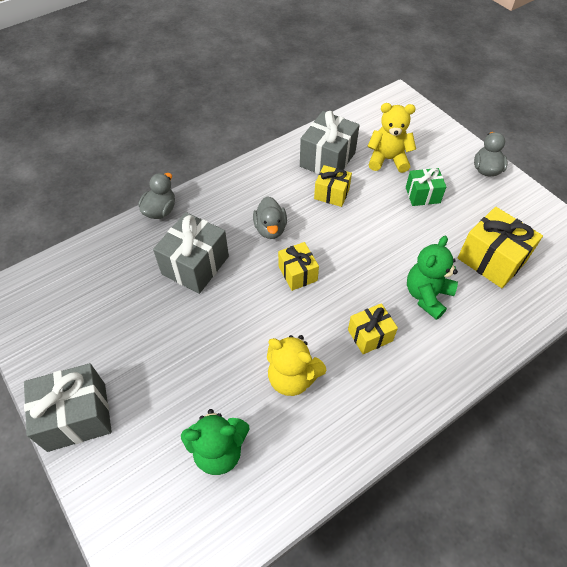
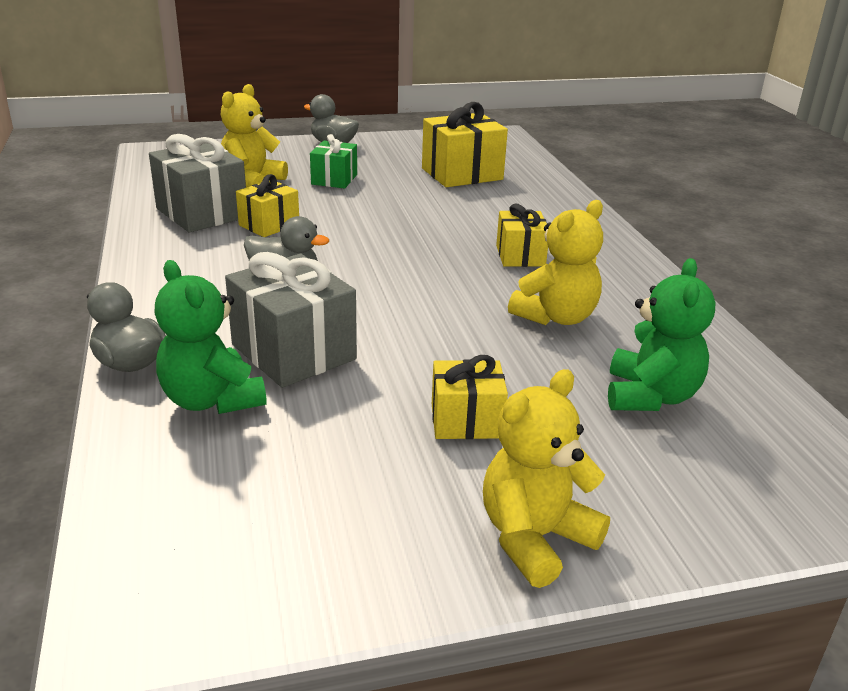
camera: 70 degrees left, 25 degrees down
grey gift [24,363,112,452] -> yellow teddy bear [483,369,610,588]
yellow gift [278,242,319,291] -> yellow gift moved to [432,355,508,439]
green teddy bear [407,236,458,320] -> green teddy bear moved to [155,260,267,414]

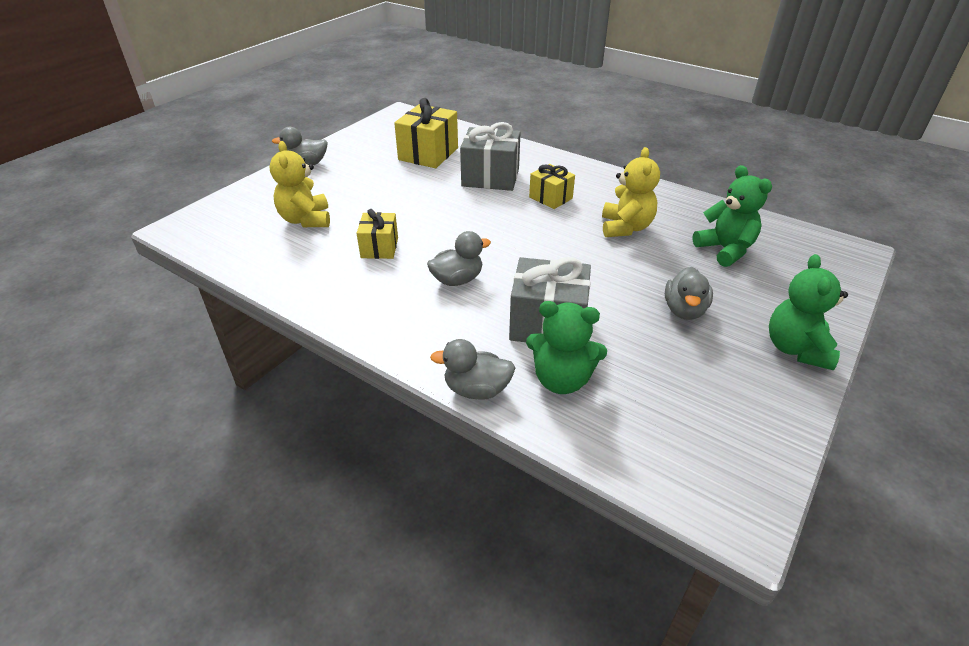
camera: 40 degrees left, 10 degrees up
grey gift [149,134,246,232] -> grey gift moved to [460,122,521,191]
green gift [310,134,357,189] -> none
yellow gift [432,355,508,439] -> grey duck [665,267,713,320]
yellow teddy bear [483,369,610,588] -> green teddy bear [769,254,848,370]

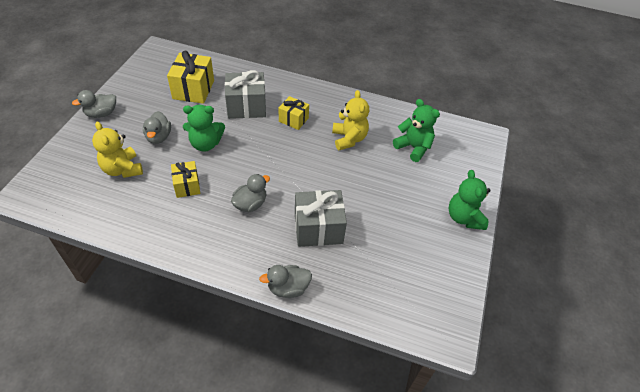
camera: 20 degrees left, 10 degrees up
green teddy bear [526,301,607,394] -> green teddy bear moved to [183,105,225,152]
grey duck [665,267,713,320] -> grey duck moved to [143,111,171,144]

